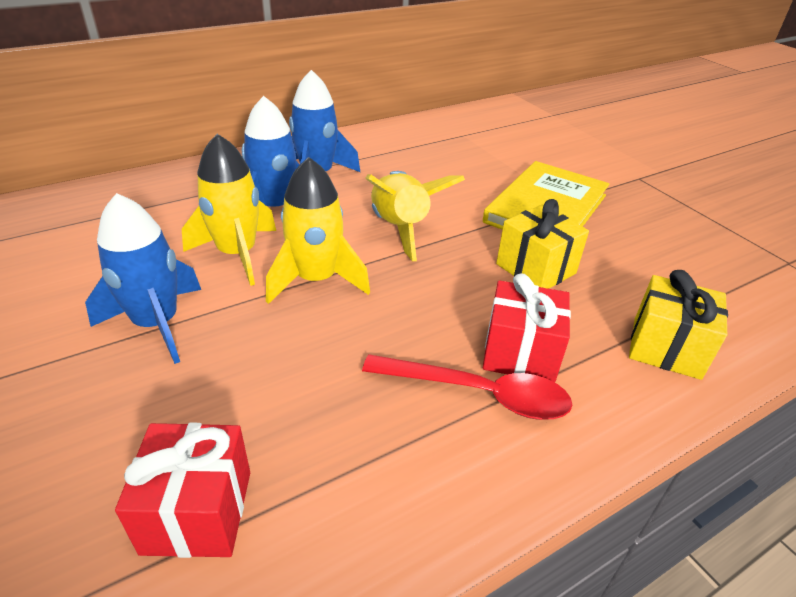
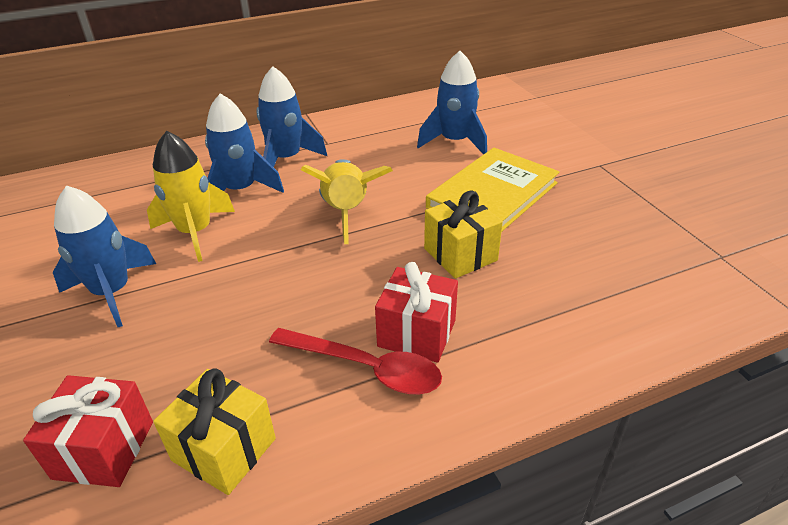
camera: 10 degrees right, 0 degrees up
yellow rocket [266,157,370,304] -> none
yellow gift [629,270,728,380] -> yellow gift moved to [153,368,276,495]
none -> blue rocket [417,51,487,155]

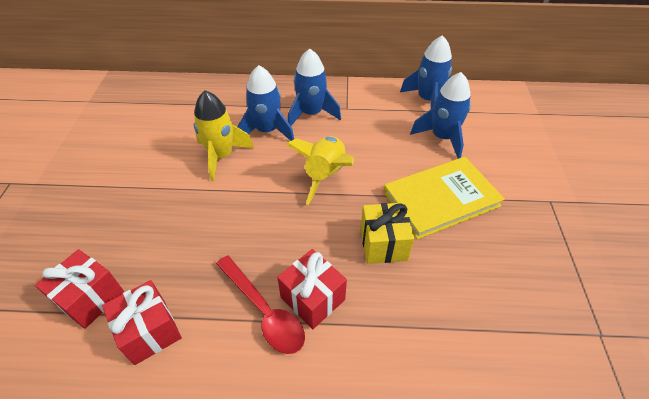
camera: 25 degrees right, 10 degrees up
blue rocket [53,185,156,327] -> blue rocket moved to [400,35,452,109]
yellow gift [153,368,276,495] -> red gift [102,280,182,365]

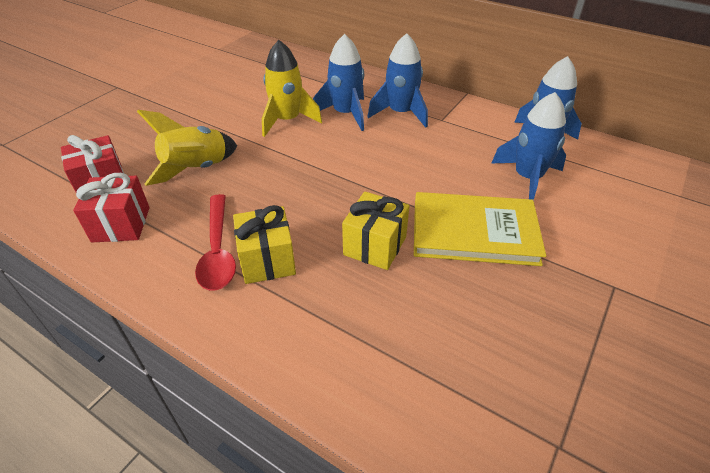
camera: 30 degrees right, 5 degrees down
red gift [277,249,347,329] -> yellow gift [233,205,296,284]
yellow rocket [286,136,354,205] -> yellow rocket moved to [137,110,237,186]

